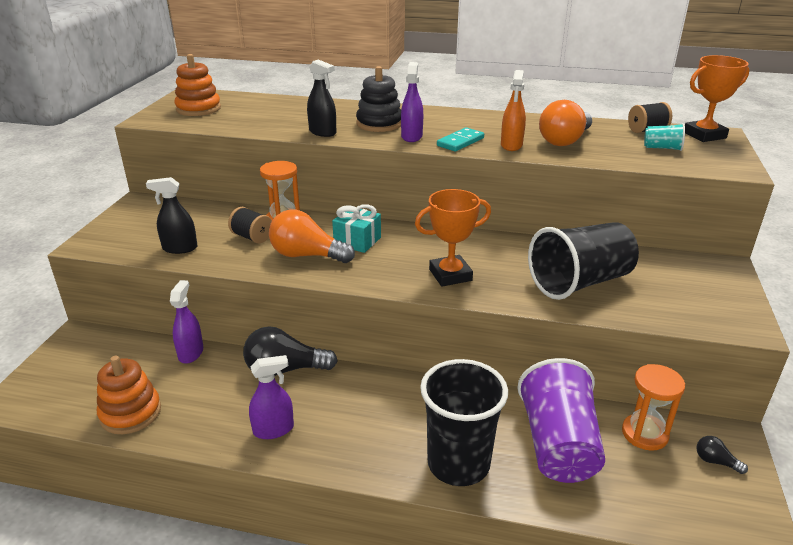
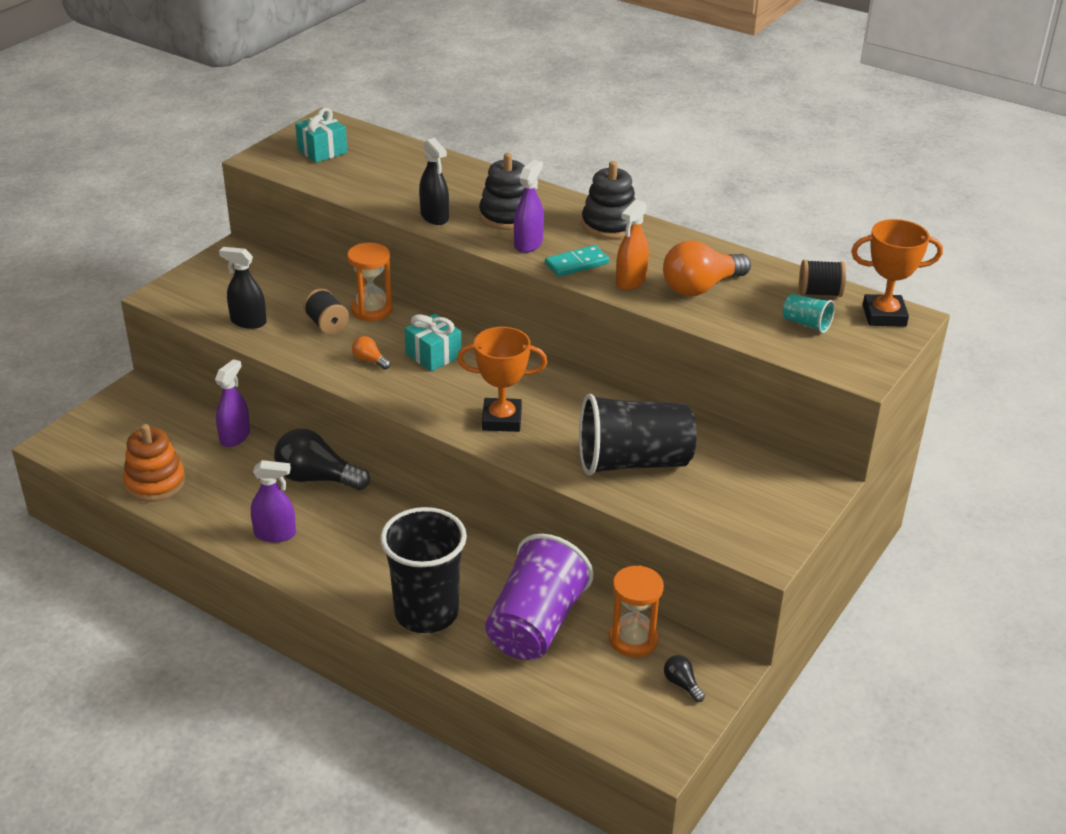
camera: 20 degrees right, 5 degrees up
orange stacking toy [174,54,221,116] -> turquoise gift [295,108,347,163]
orange light bulb [269,209,355,263] -> orange light bulb [352,336,390,370], size x0.46
none -> black stacking toy [582,161,635,239]

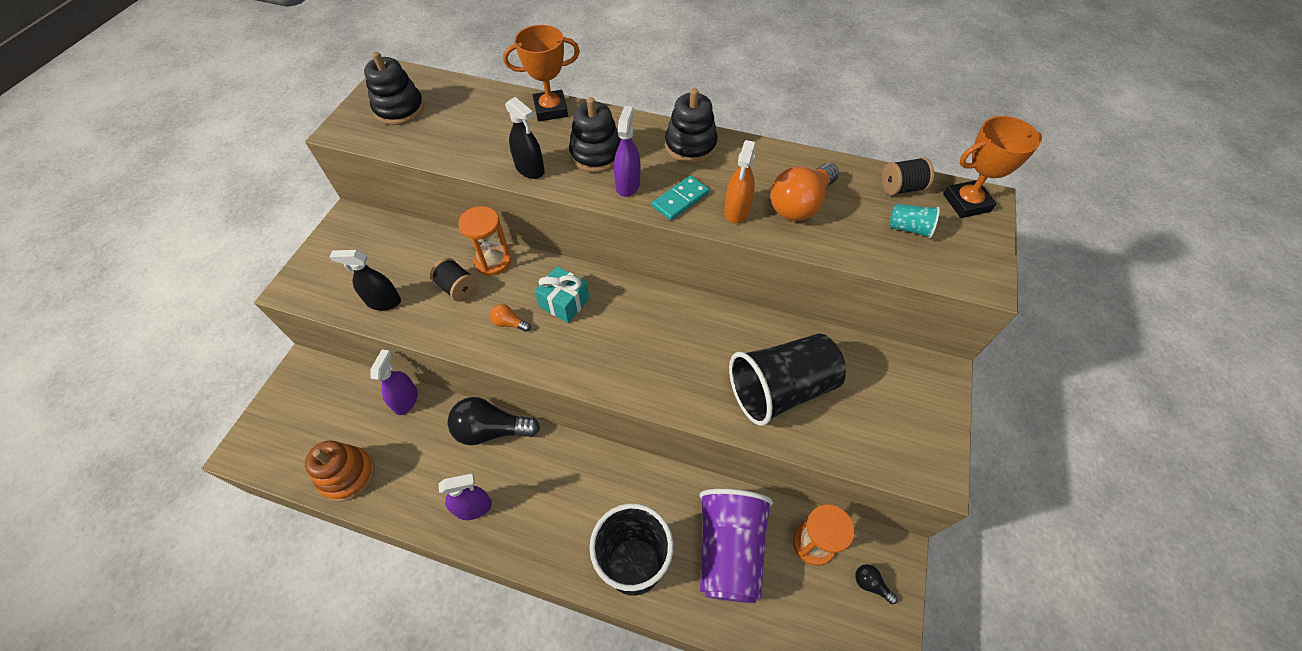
camera: 15 degrees left, 20 degrees up
turquoise gift [295,108,347,163] -> black stacking toy [364,52,425,125]
orange trophy [457,327,547,432] -> orange trophy moved to [503,25,580,121]

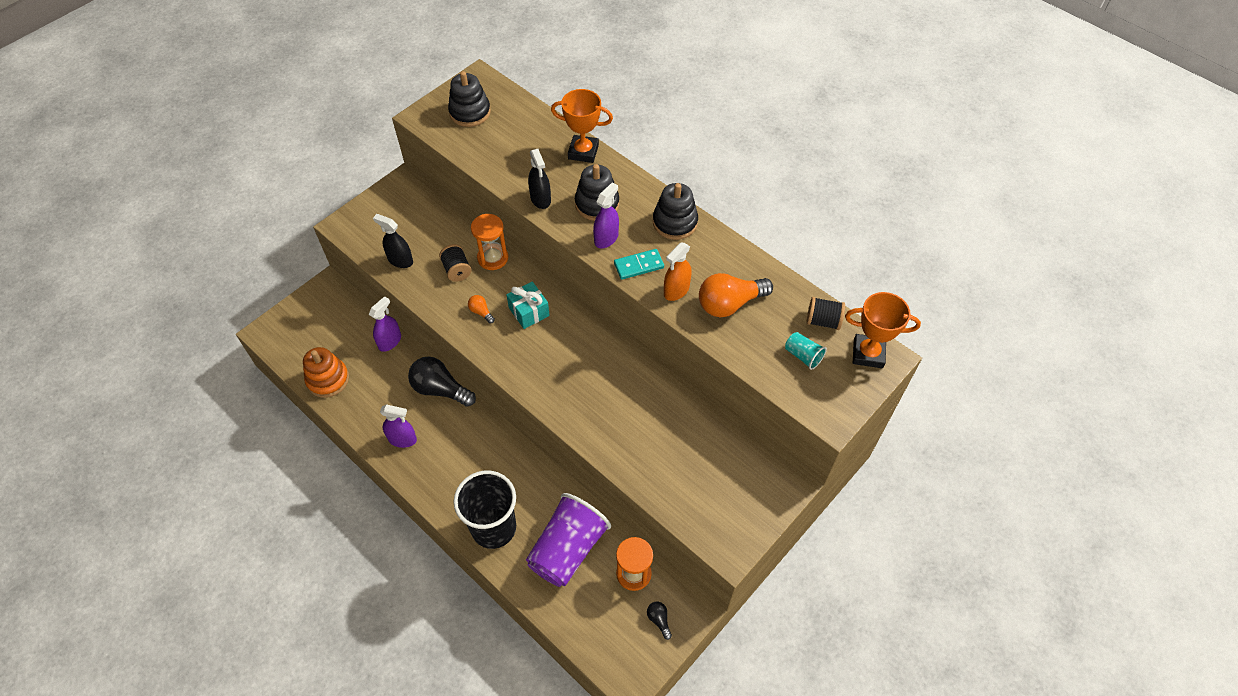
camera: 25 degrees right, 0 degrees up
black cup [729,333,846,426] -> none

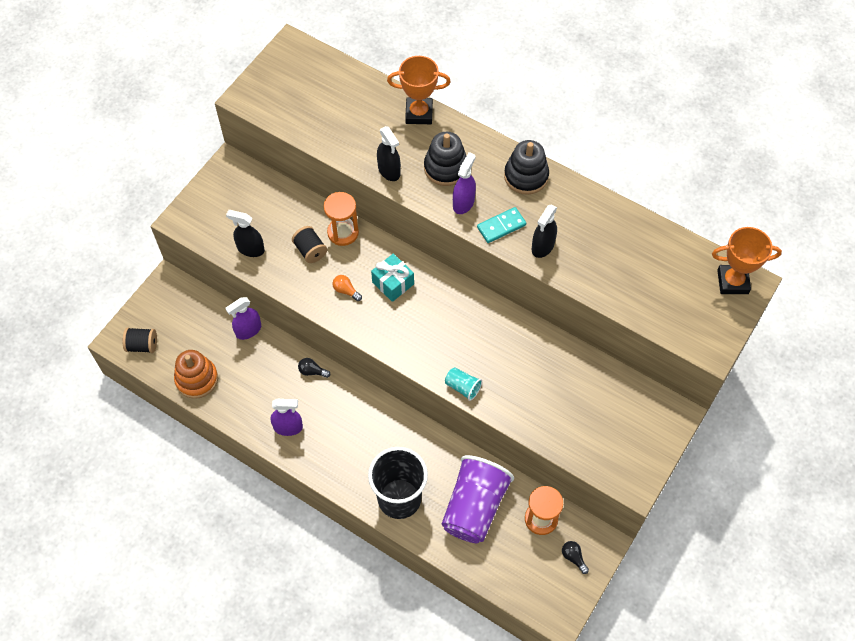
camera: 10 degrees left, 5 degrees up
purple spray bottle [369,296,401,352] -> purple spray bottle turned 150 degrees counterclockwise [225,297,261,340]
black light bulb [408,357,476,407] -> black light bulb [298,358,330,378], size x0.46
black stacking toy [448,71,491,127] -> none
orange spray bottle [664,243,692,301] -> black spray bottle [532,204,557,258]
orange light bulb [699,273,773,317] -> none
turquoise cup [785,332,827,370] -> turquoise cup moved to [445,367,482,401]
black spool [807,297,845,330] -> black spool moved to [123,328,157,353]

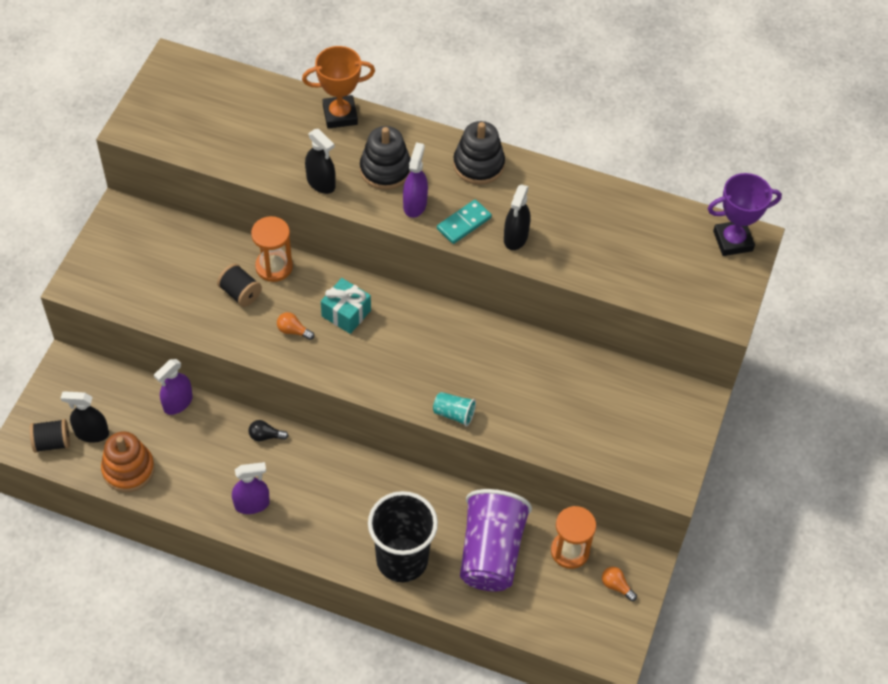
camera: 15 degrees left, 5 degrees down
black spray bottle [226,210,265,257] -> black spray bottle moved to [61,391,109,443]
black light bulb [562,541,589,574] -> orange light bulb [602,567,637,601]
orange trophy [712,227,782,294] -> purple trophy [708,173,782,256]

